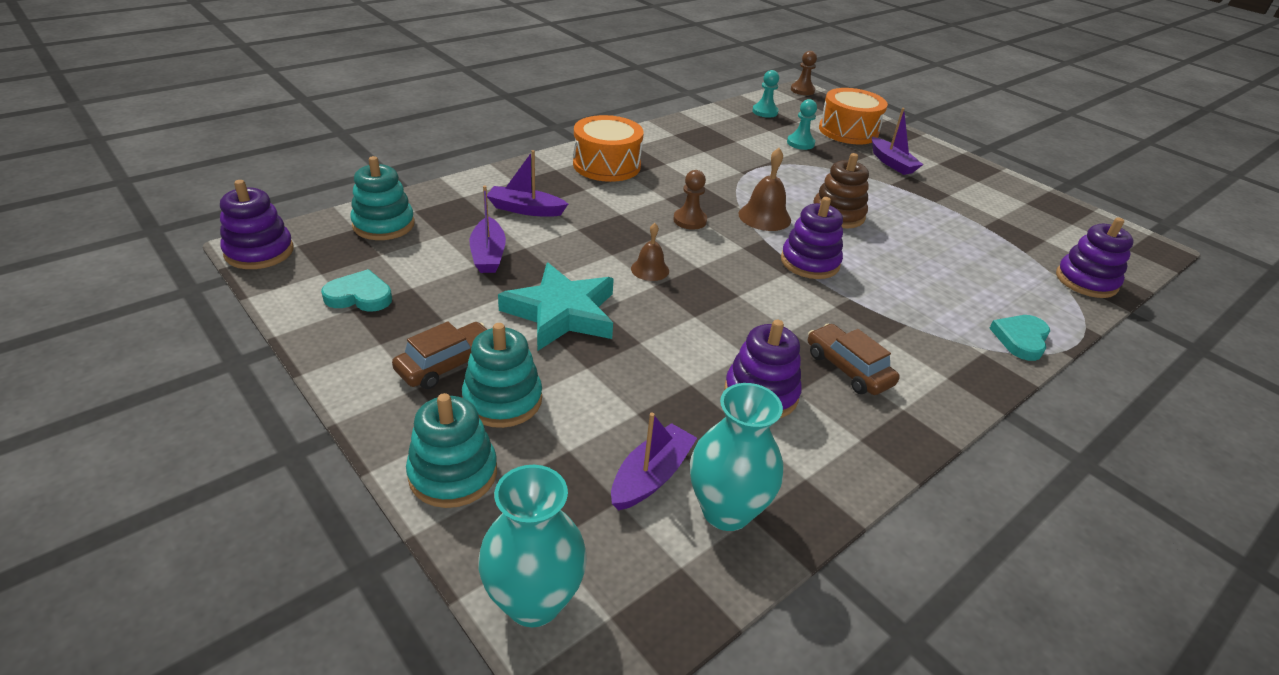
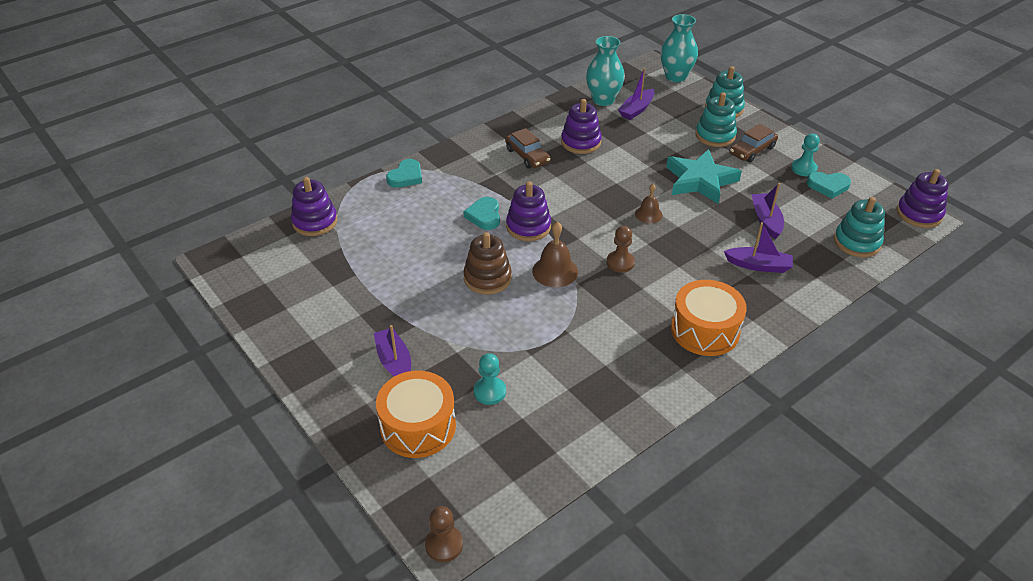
camera: 175 degrees left, 5 degrees up
turquoise pawn [752,70,779,118] -> turquoise pawn moved to [791,133,820,176]
none -> turquoise heart [464,197,500,230]

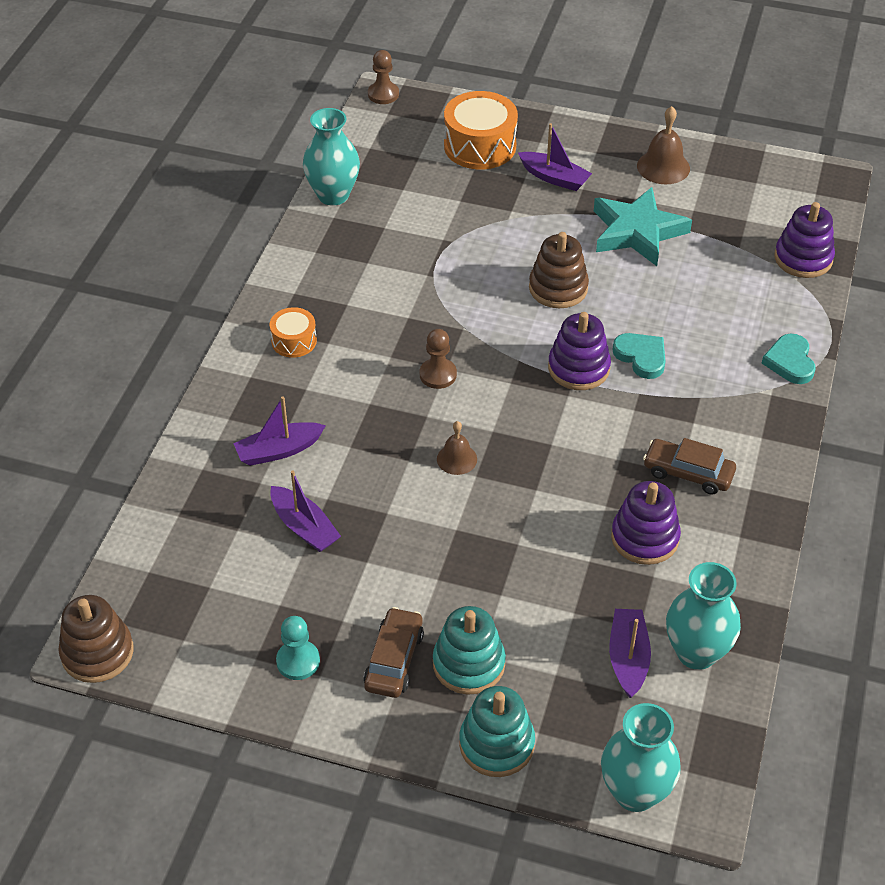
camera: 145 degrees right, 5 degrees up
turquoise pawn [474,353,506,405] -> none
brown bell [532,222,578,287] -> brown bell moved to [637,106,690,184]
turquoise star [666,149,742,204] -> turquoise star moved to [594,187,692,266]
orange drum [671,280,747,356] -> orange drum [270,307,317,358], size x0.55
turquoise heart [807,172,851,199] -> none
turquoise stacking toy [834,197,885,257] -> none
purple stacking toy [897,169,948,228] -> brown stacking toy [58,595,134,683]
none -> turquoise vase [303,108,360,206]

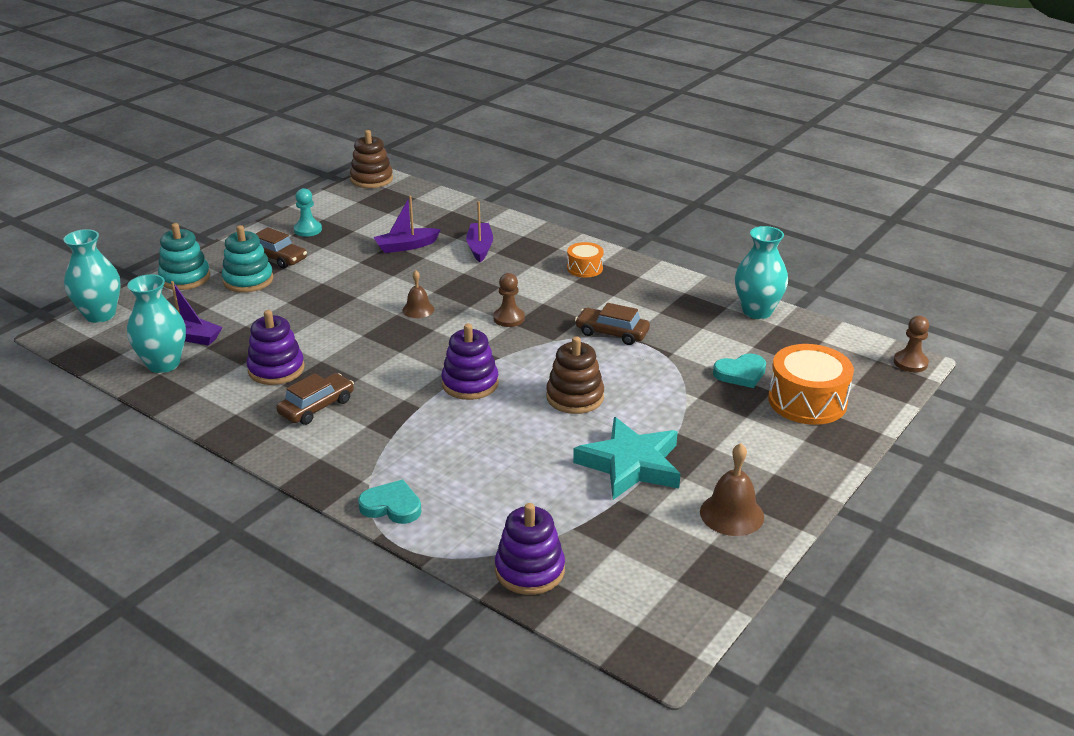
camera: 110 degrees right, 15 degrees down
purple boat [518,123,592,191] -> none
turquoise heart [612,333,666,379] -> turquoise heart moved to [713,354,766,388]
none -> brown car [575,303,650,345]

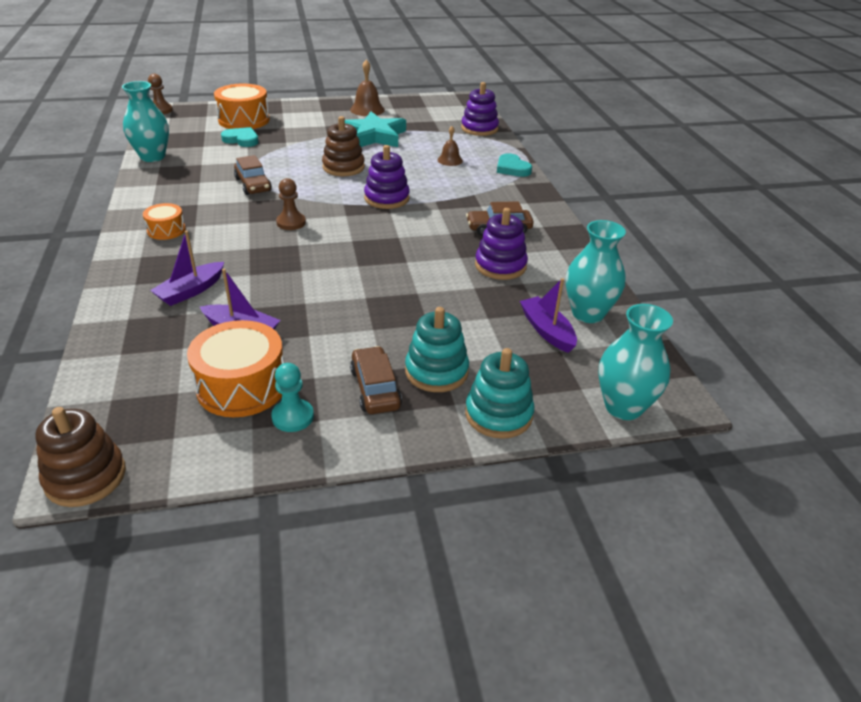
camera: 140 degrees left, 5 degrees up
brown bell [402,270,434,318] -> brown bell moved to [437,126,463,166]
none -> orange drum [187,320,284,417]

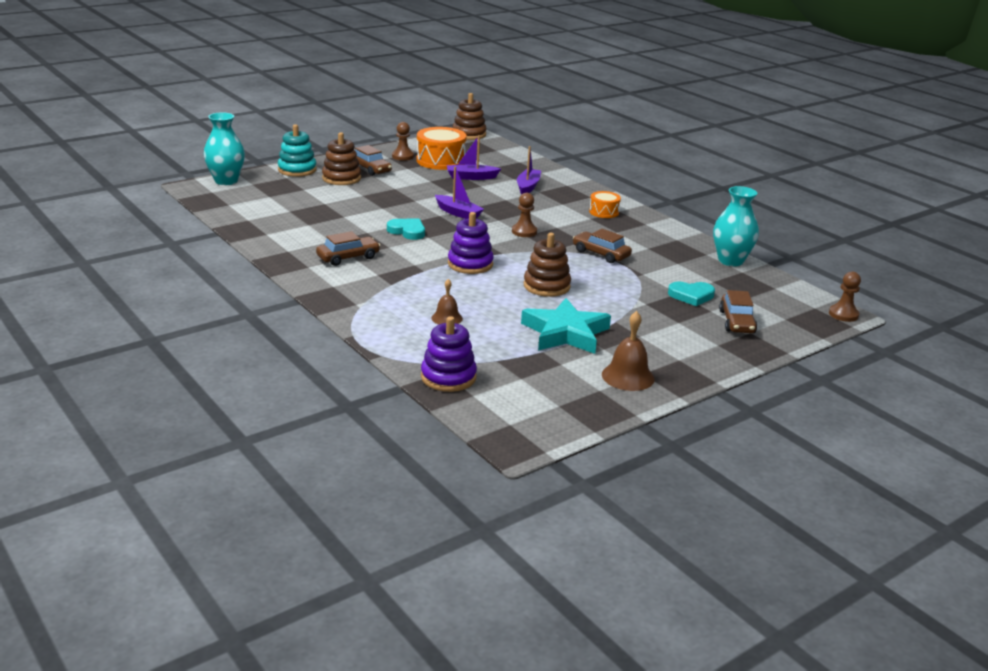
camera: 155 degrees right, 10 degrees down
orange drum [214,84,270,129] -> brown car [719,290,757,333]
turquoise pawn [271,363,314,432] -> brown pawn [392,122,414,161]
turquoise stacking toy [405,307,469,392] -> brown stacking toy [322,132,361,185]
purple stacking toy [475,208,528,280] -> none
turquoise heart [497,153,532,177] -> turquoise heart moved to [387,219,425,240]
purple boat [520,278,577,353] -> purple boat moved to [435,167,484,219]
turquoise vase [566,220,626,323] -> none

